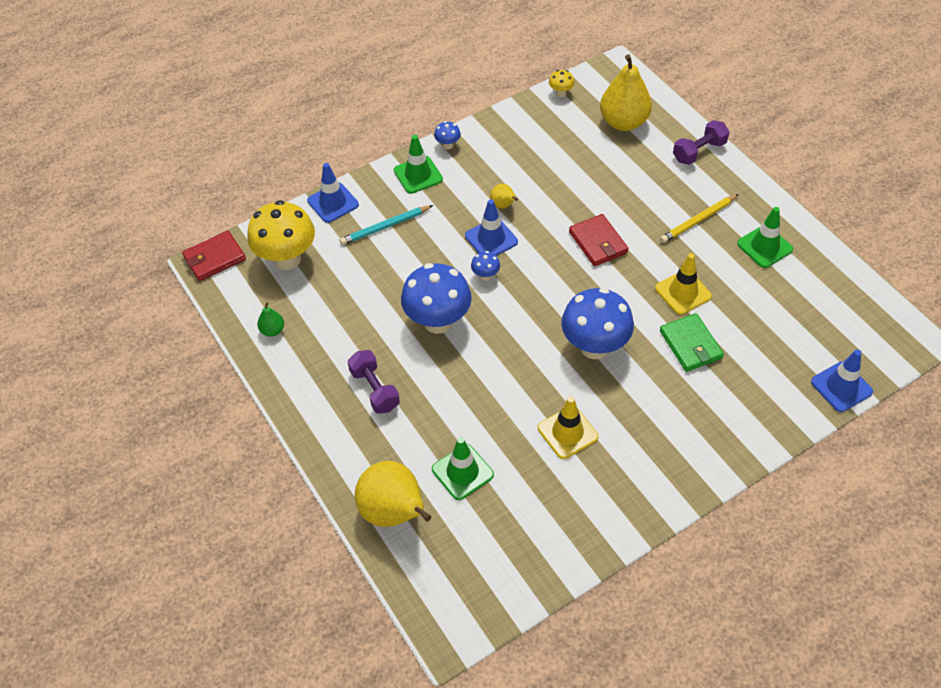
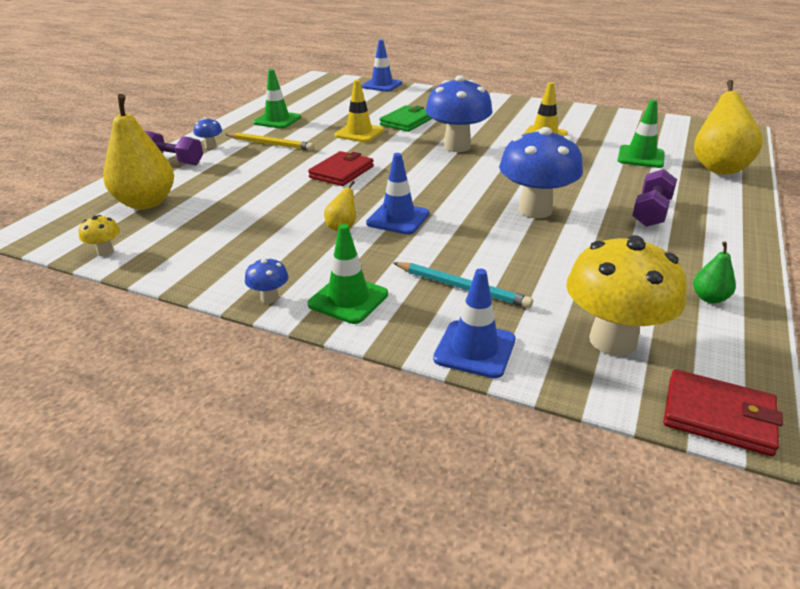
camera: 125 degrees left, 20 degrees down
blue mushroom [471,251,500,281] -> blue mushroom moved to [194,117,222,149]

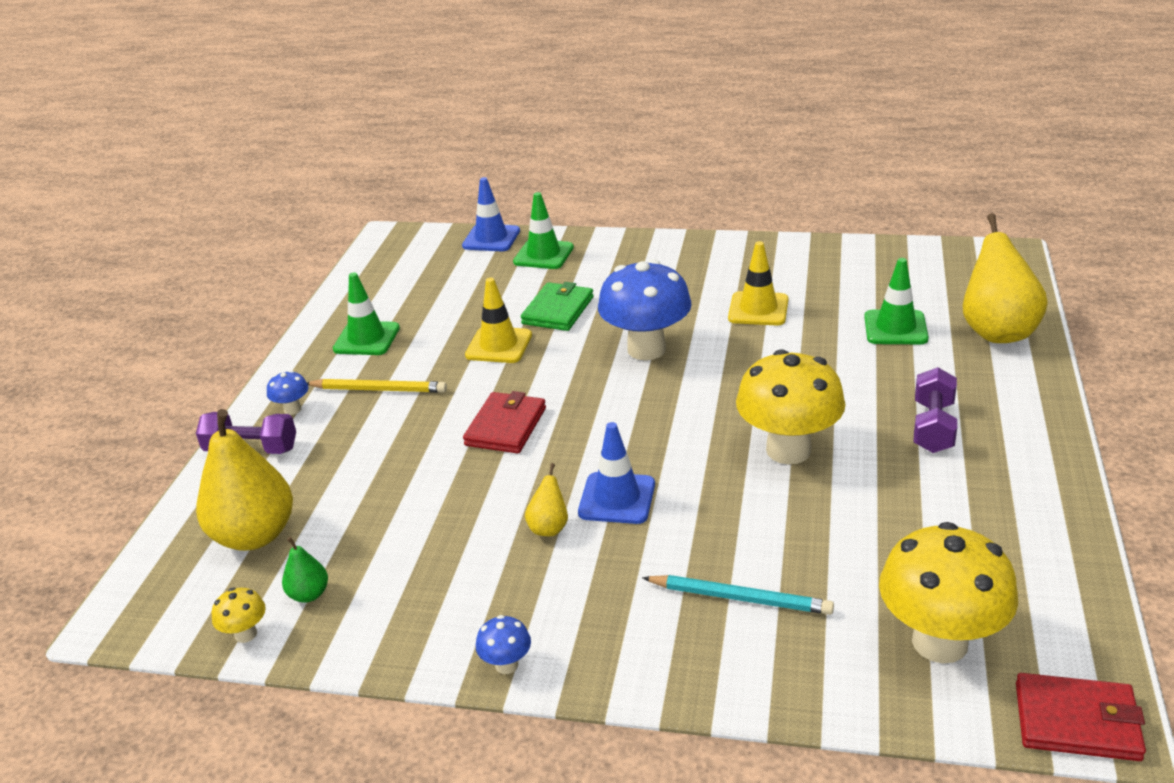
camera: 10 degrees left, 0 degrees up
green traffic cone [308,224,388,324] -> green traffic cone moved to [513,192,574,269]
blue traffic cone [433,269,515,378] -> none
blue mushroom [499,127,583,219] -> yellow mushroom [736,349,845,465]
green pear [693,242,736,303] -> green pear moved to [282,537,328,603]

